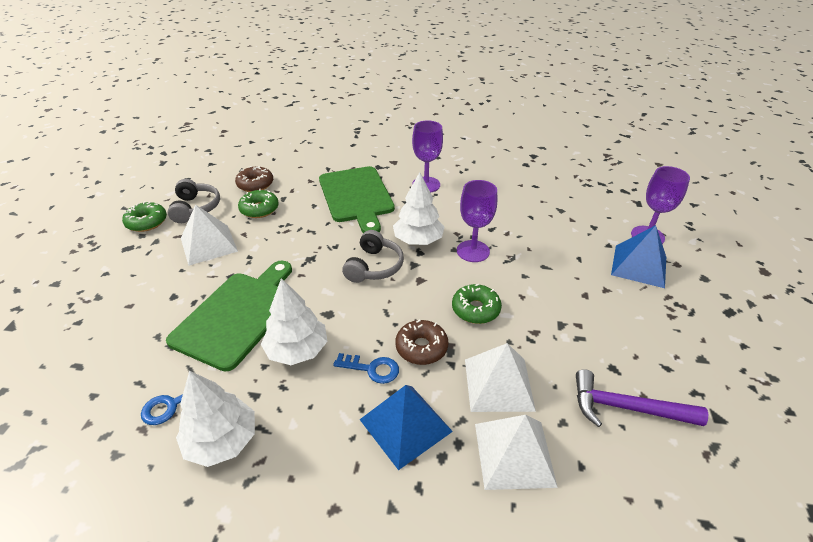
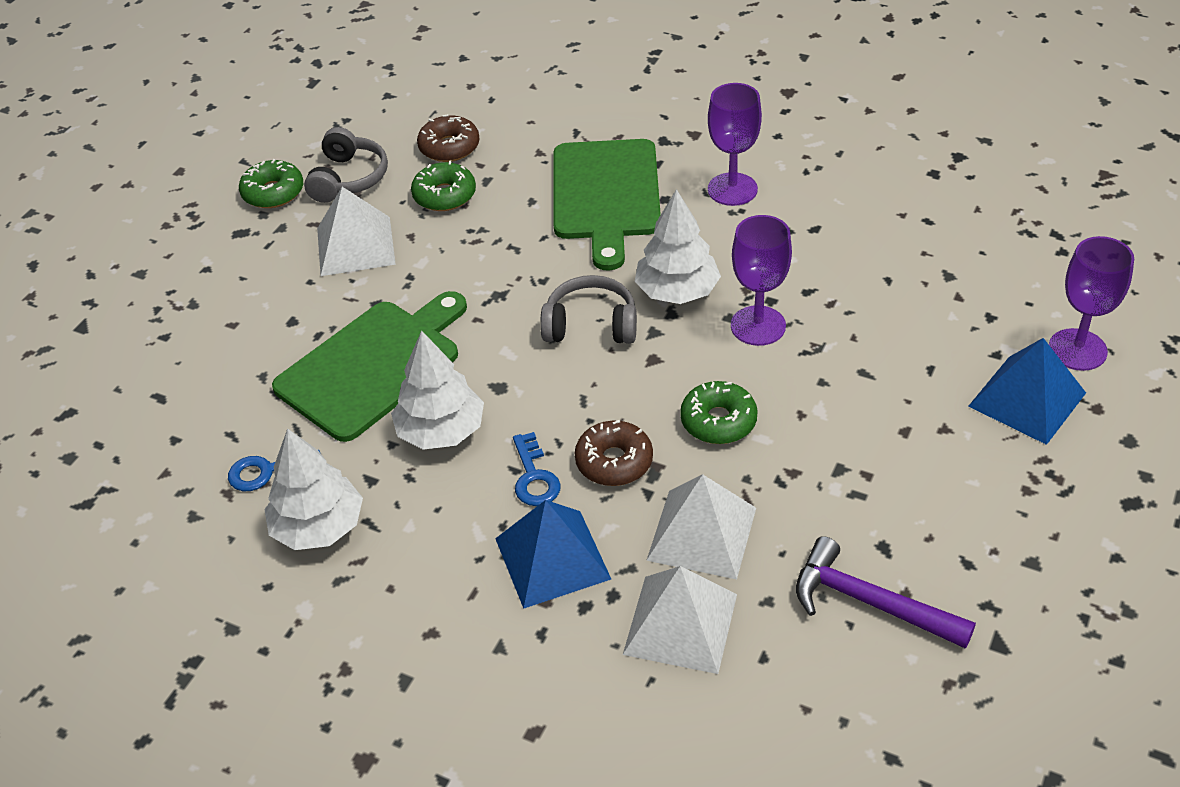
camera: 20 degrees right, 5 degrees up
blue key [333,353,399,384] -> blue key turned 45 degrees clockwise [513,432,561,506]
grey headphones [342,230,404,283] -> grey headphones turned 120 degrees counterclockwise [540,275,637,344]

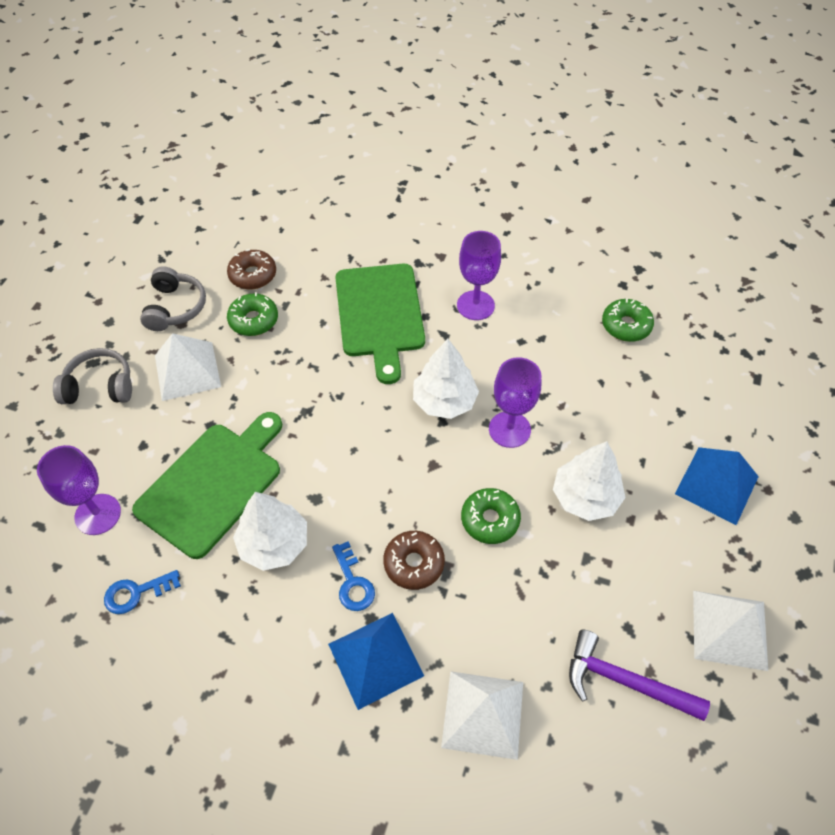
camera: 10 degrees left, 10 degrees up
green donut [239,159,303,208] -> green donut moved to [602,299,654,342]
white tree [264,428,363,550] -> white tree moved to [553,441,626,521]
grey headphones [540,275,637,344] -> grey headphones moved to [53,348,132,404]
white pyramid [646,474,756,579] -> white pyramid moved to [693,591,768,671]
purple goblet [1049,236,1134,371] -> purple goblet moved to [37,445,121,535]

